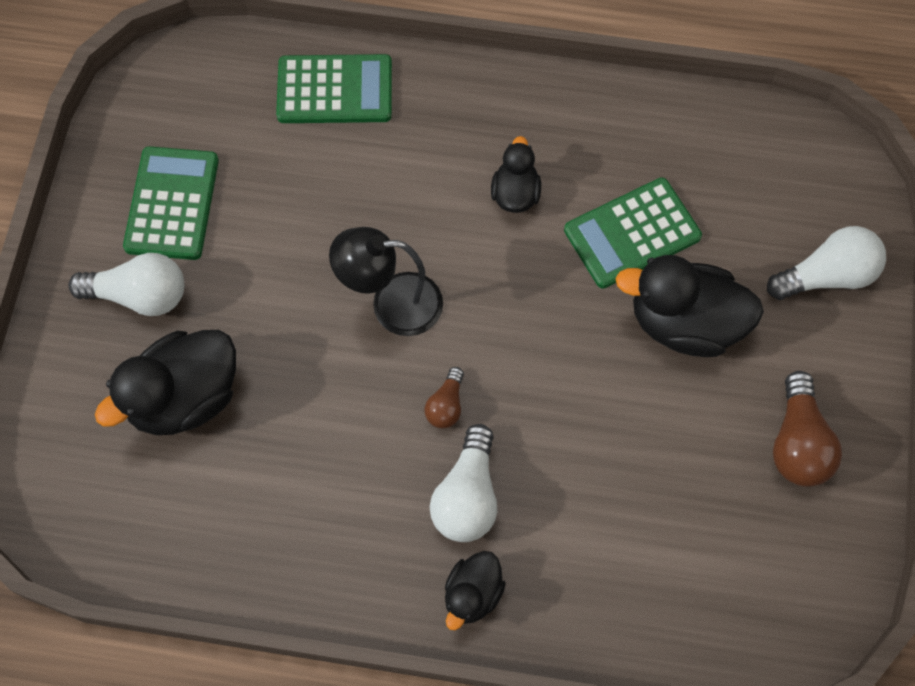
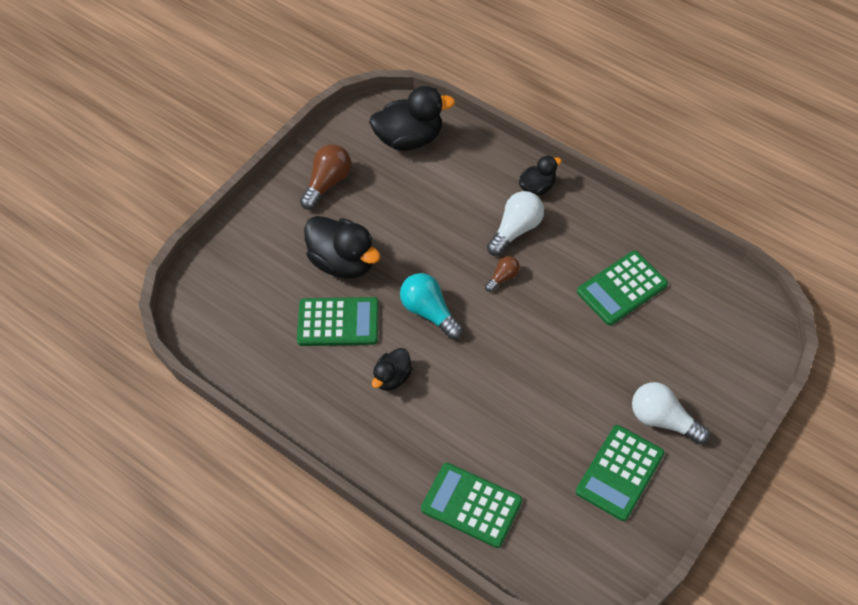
camera: 150 degrees left, 10 degrees down
black duck [95,330,236,435] -> black duck moved to [369,86,455,151]
black lamp [329,227,443,336] -> none
white light bulb [767,226,886,300] -> none
none -> turquoise light bulb [400,273,463,339]
none -> green calculator [577,251,668,325]

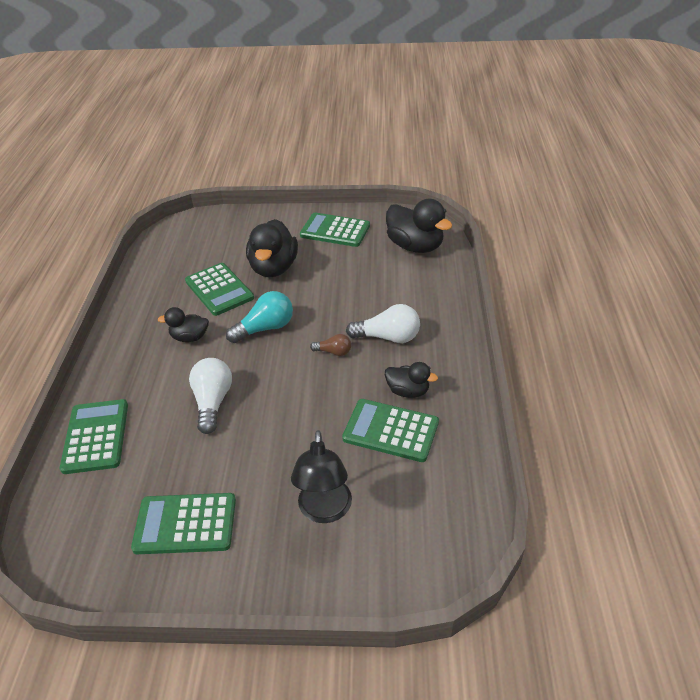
camera: 55 degrees right, 15 degrees down
brown light bulb [300,144,351,210] -> green calculator [300,213,370,247]
turquoise light bulb [400,273,463,339] -> turquoise light bulb turned 45 degrees clockwise [226,291,293,343]
black duck [519,155,562,196] -> black duck moved to [385,362,438,398]
white light bulb [632,382,710,444] -> white light bulb moved to [189,358,232,434]
none -> black lamp [291,430,352,523]

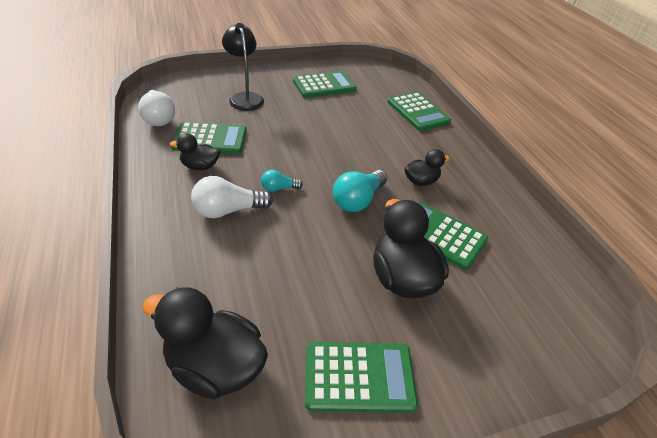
camera: 155 degrees right, 0 degrees up
white light bulb [189,358,232,434] -> white light bulb moved to [138,90,175,126]
brown light bulb [310,334,351,356] -> turquoise light bulb [261,170,303,192]

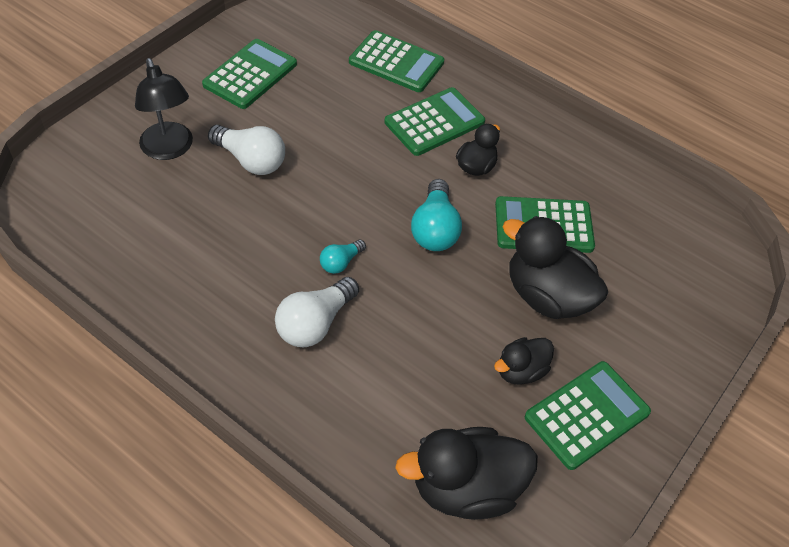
camera: 35 degrees left, 10 degrees up
white light bulb [138,90,175,126] -> white light bulb moved to [208,125,285,175]
black duck [170,133,220,170] -> black duck moved to [494,337,554,385]
green calculator [171,122,247,154] -> green calculator moved to [385,87,485,156]
black lamp [222,23,264,111] -> black lamp turned 150 degrees counterclockwise [135,58,193,160]

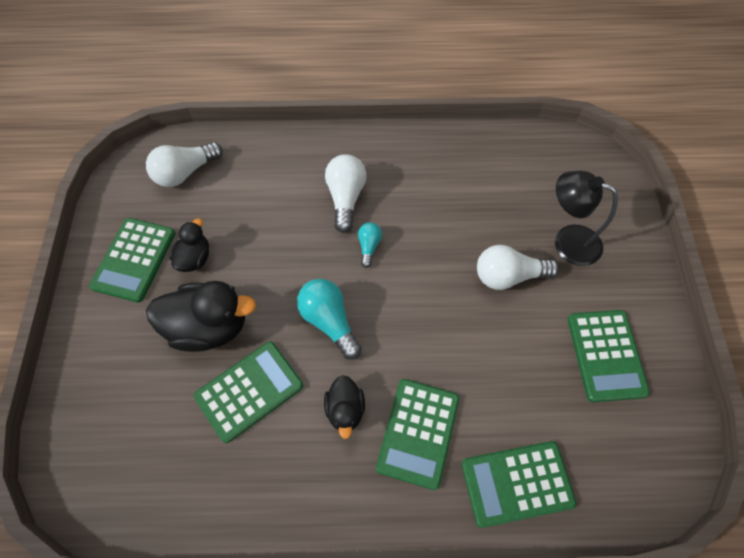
camera: 145 degrees right, 10 degrees up
black duck [395,427,538,520] -> white light bulb [146,142,223,187]

